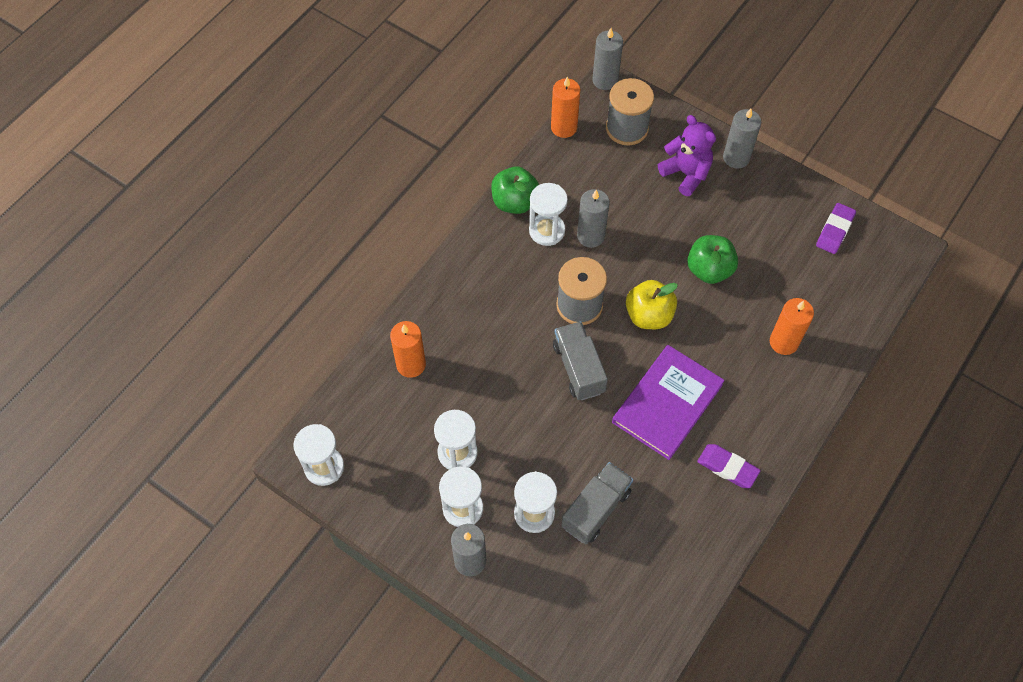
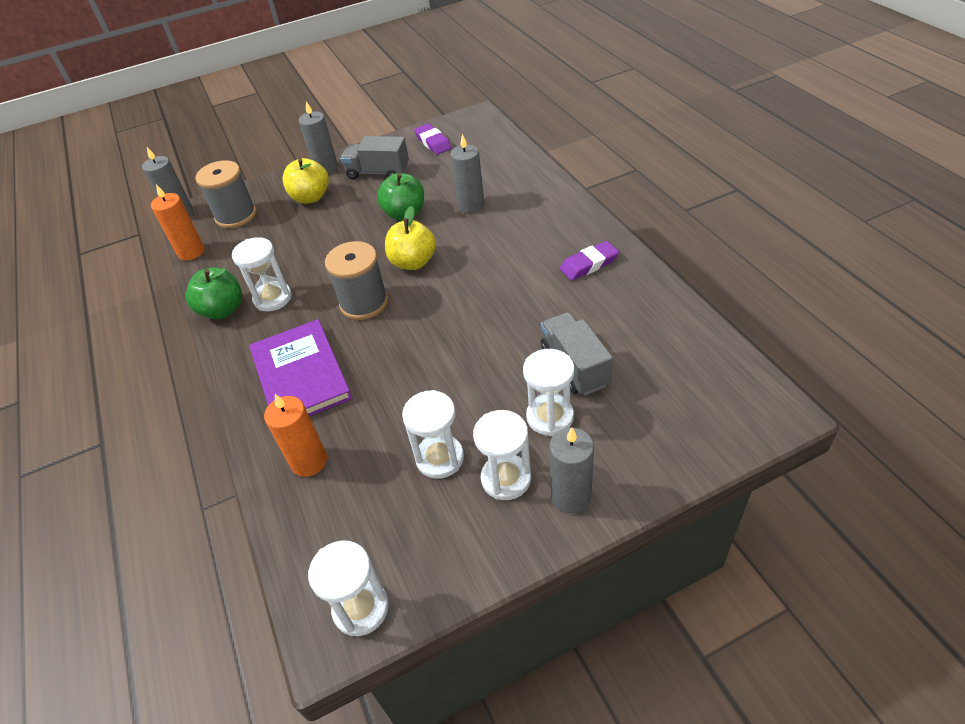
camera: 55 degrees left, 15 degrees down
grey truck [553,321,608,400] -> grey truck moved to [340,136,409,180]
grey candle [577,189,610,248] -> grey candle moved to [451,134,484,213]
purple book [612,345,725,460] -> purple book moved to [249,319,352,416]
purple teddy bear [658,115,716,196] -> yellow apple [282,158,329,204]
orange candle [770,298,814,355] -> none

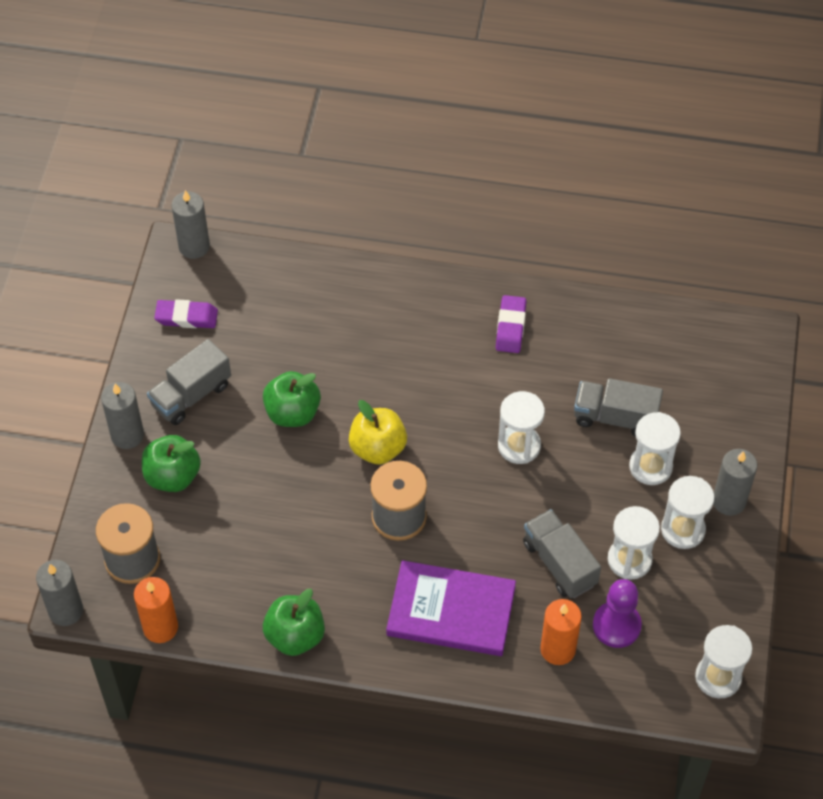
camera: 60 degrees left, 10 degrees up
white hourglass [232,237,292,311] -> white hourglass moved to [498,391,545,464]
yellow apple [282,158,329,204] -> green apple [142,435,201,492]
grey candle [451,134,484,213] -> grey candle moved to [171,190,210,259]
none -> grey truck [523,509,601,598]
none -> purple pawn [593,579,642,648]

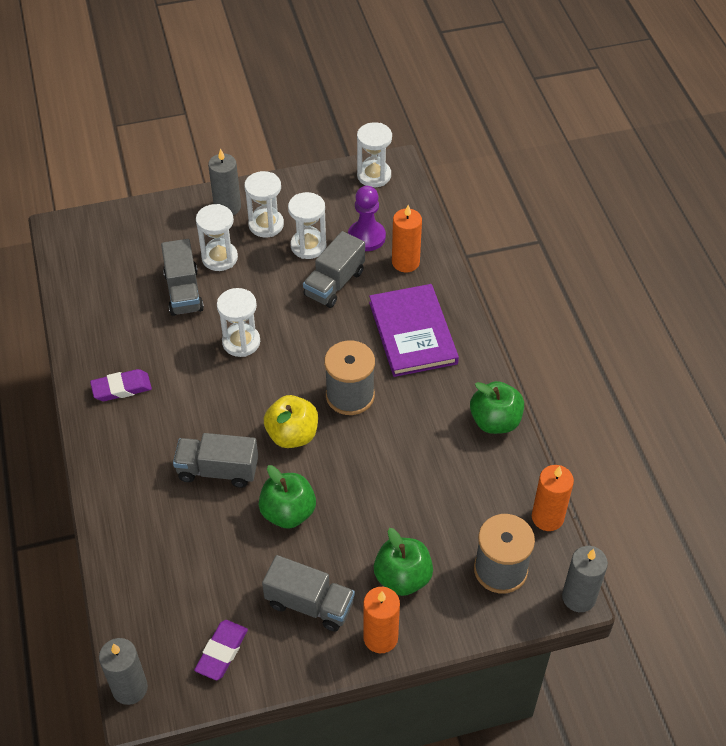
camera: 115 degrees left, 5 degrees down
grey candle [101,382,144,449] -> orange candle [363,587,400,653]
purple eraser [154,299,218,328] -> purple eraser turned 45 degrees clockwise [194,620,248,680]
none -> grey truck [173,433,258,488]

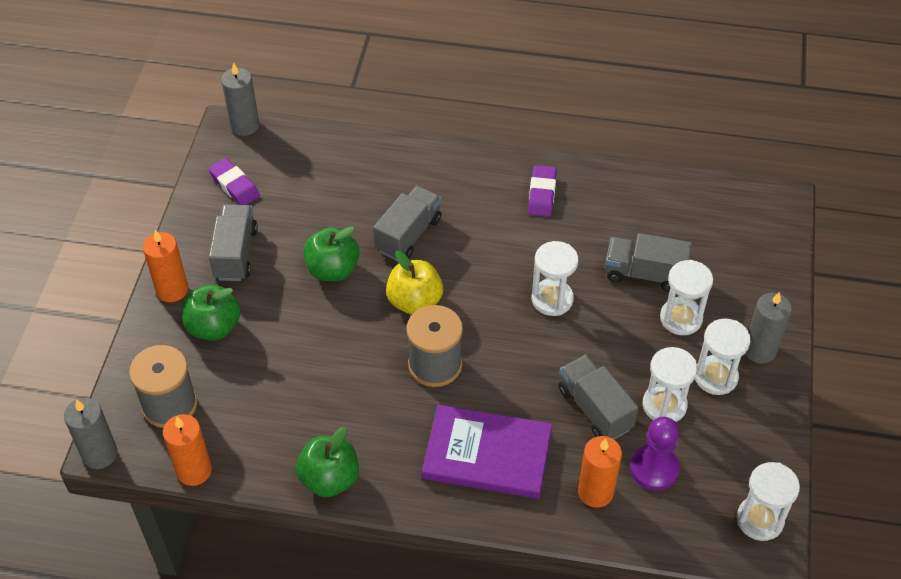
camera: 115 degrees right, 0 degrees up
grey truck [262,555,355,632] -> grey truck turned 135 degrees clockwise [209,204,258,281]

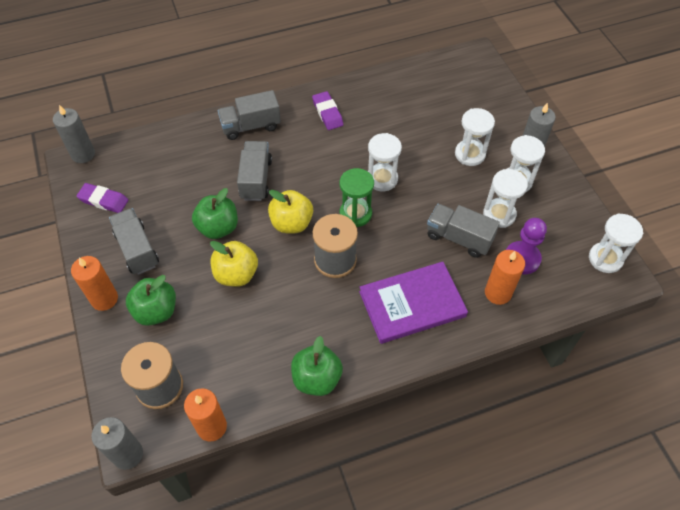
camera: 30 degrees left, 5 degrees up
grey truck [605,233,692,292] -> grey truck moved to [218,90,281,140]
none -> yellow apple [210,241,258,287]
none -> green hourglass [340,168,374,227]

